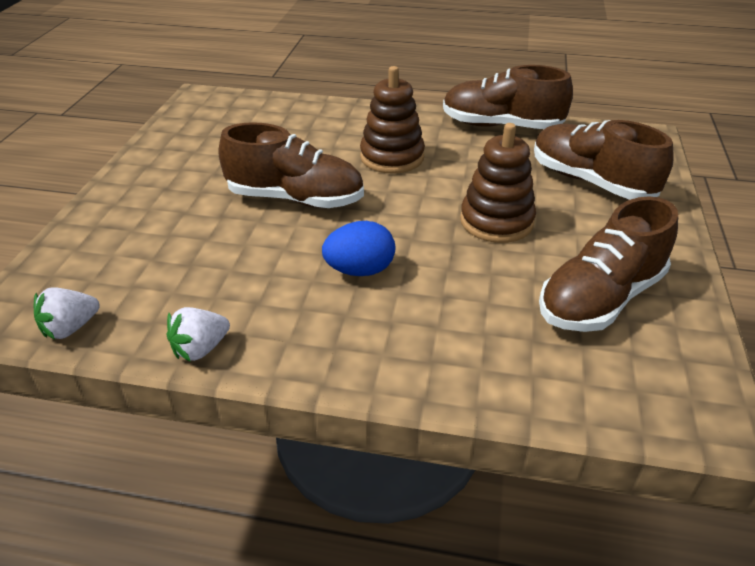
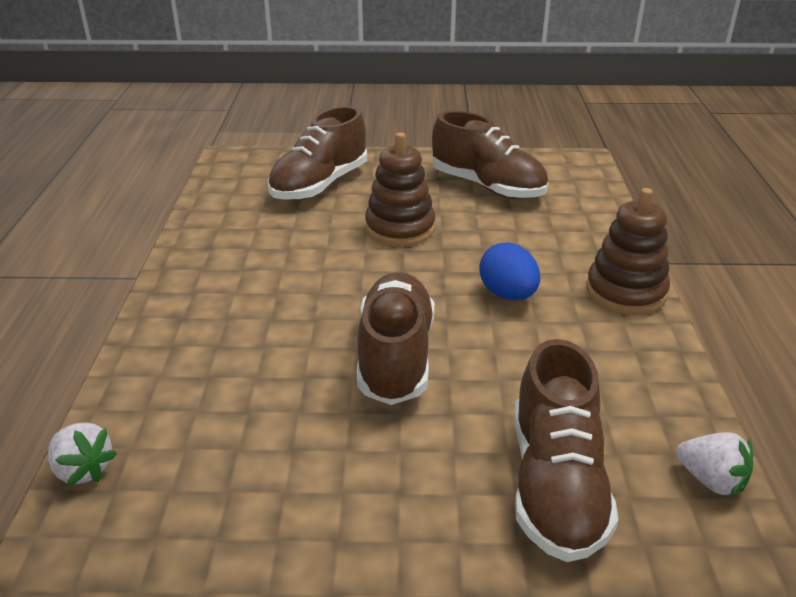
camera: 100 degrees left, 5 degrees down
white strawberry [166,307,230,362] -> white strawberry moved to [48,422,117,486]
brown stacking toy [360,66,425,174] -> brown stacking toy moved to [586,188,670,315]
brown shoe [443,65,573,129] -> brown shoe moved to [515,339,618,562]

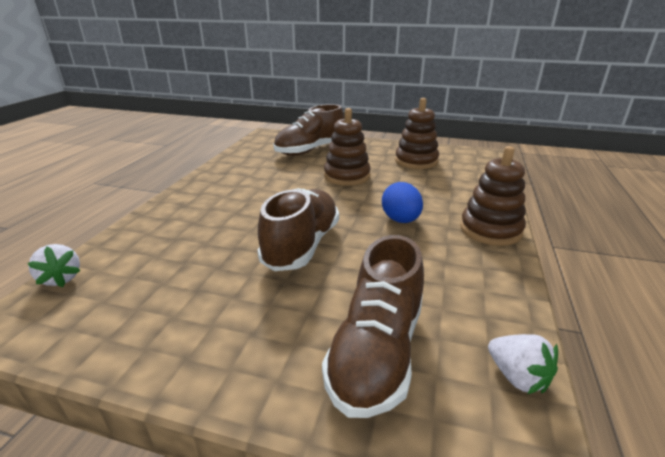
camera: 15 degrees right, 5 degrees down
brown shoe [432,111,548,199] -> brown stacking toy [395,98,439,169]

